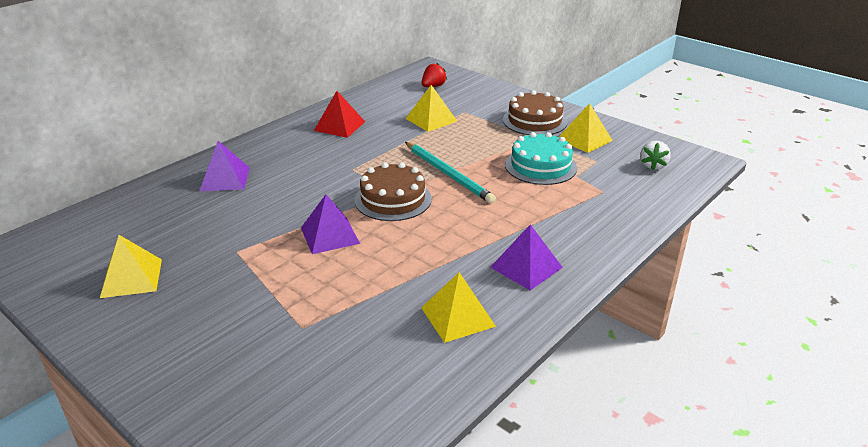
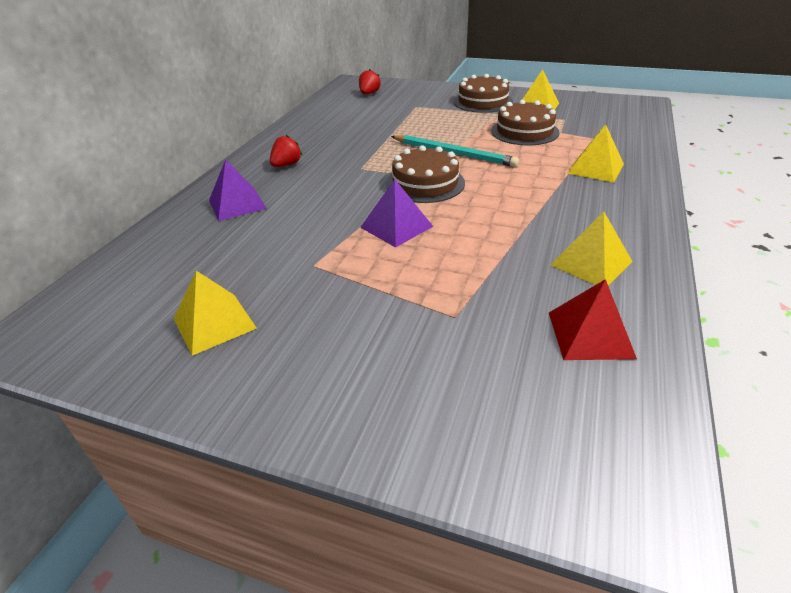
camera: 20 degrees left, 5 degrees up
red pyramid [314,91,365,138] -> red pyramid moved to [549,279,637,360]
yellow pyramid [405,85,457,132] -> yellow pyramid moved to [567,124,624,183]
purple pyramid [490,224,563,290] -> none
turquoise cake [505,132,577,185] -> brown cake [491,100,560,145]
white strawberry [640,141,671,170] -> none
none -> red strawberry [270,135,302,167]

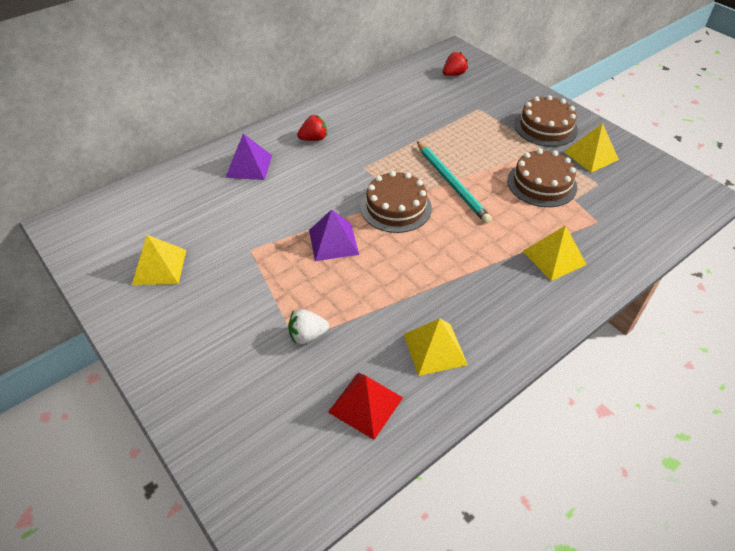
camera: 30 degrees right, 10 degrees up
none -> white strawberry [288,309,329,344]

